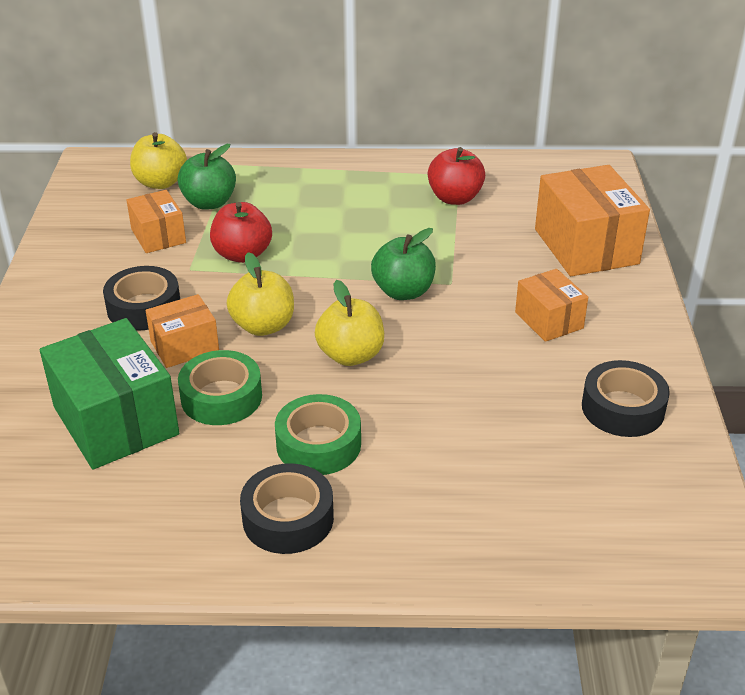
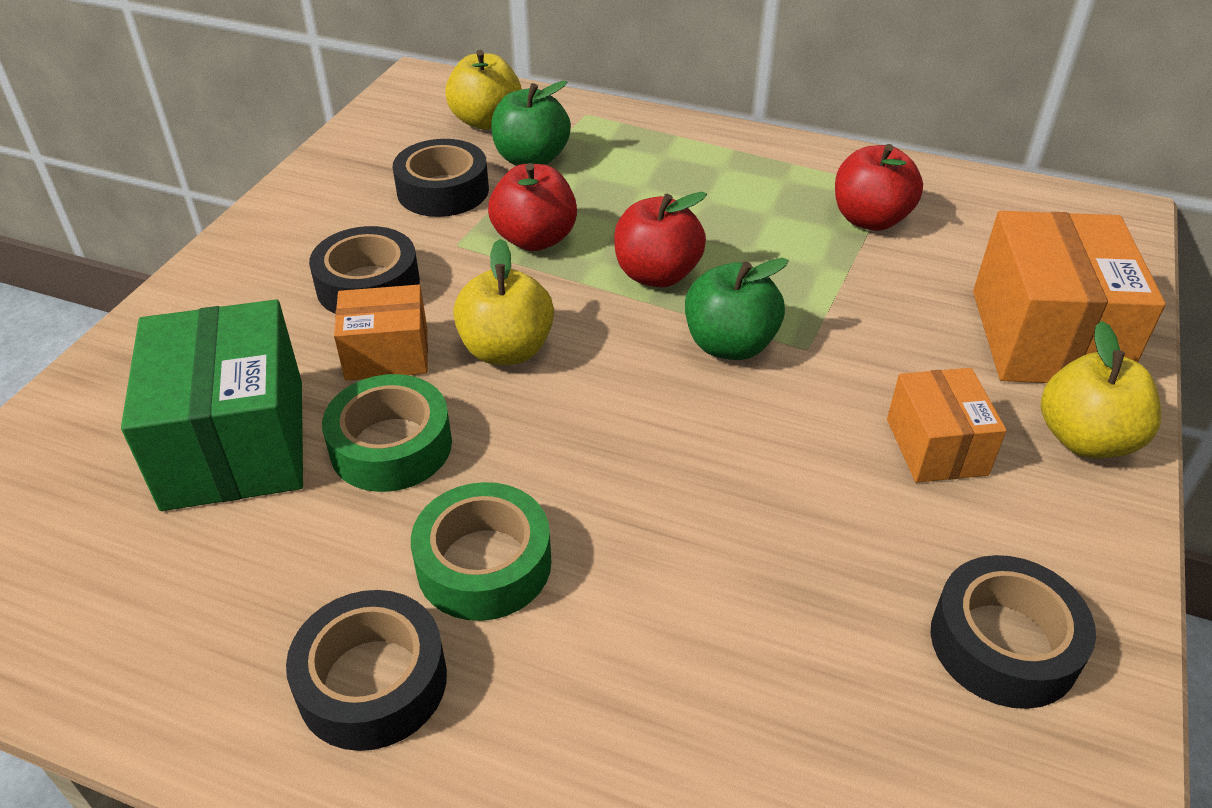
camera: 20 degrees right, 5 degrees up
orange box [127,190,186,253] -> black tape [393,139,489,217]
yellow apple [315,280,384,366] -> yellow apple moved to [1041,321,1161,458]
none -> red apple [614,192,707,287]

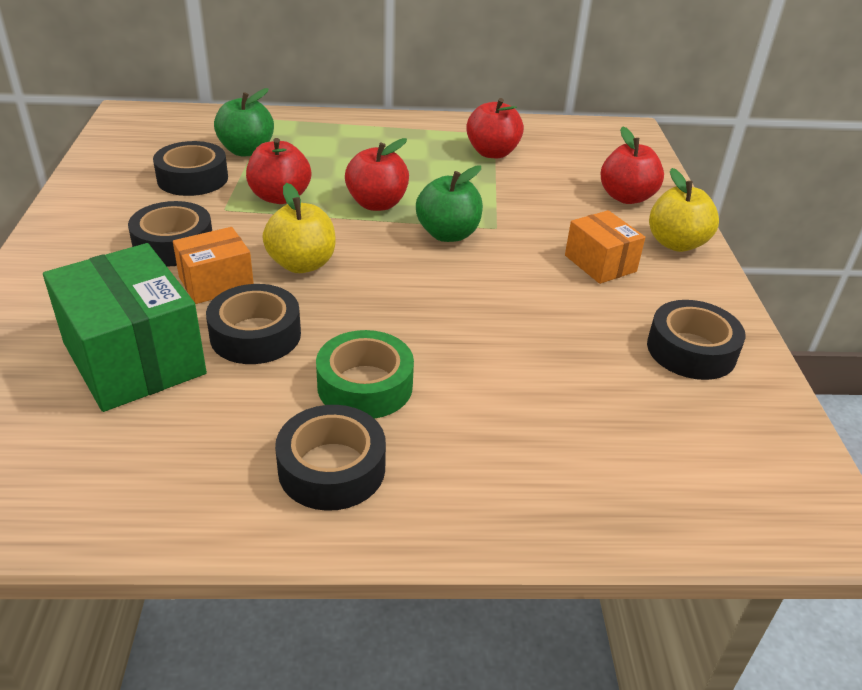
camera: 25 degrees left, 5 degrees down
green tape [322,374,452,492] -> black tape [206,284,301,364]
yellow apple [445,50,522,130] -> none
orange box [973,211,1166,383] -> red apple [600,127,664,204]

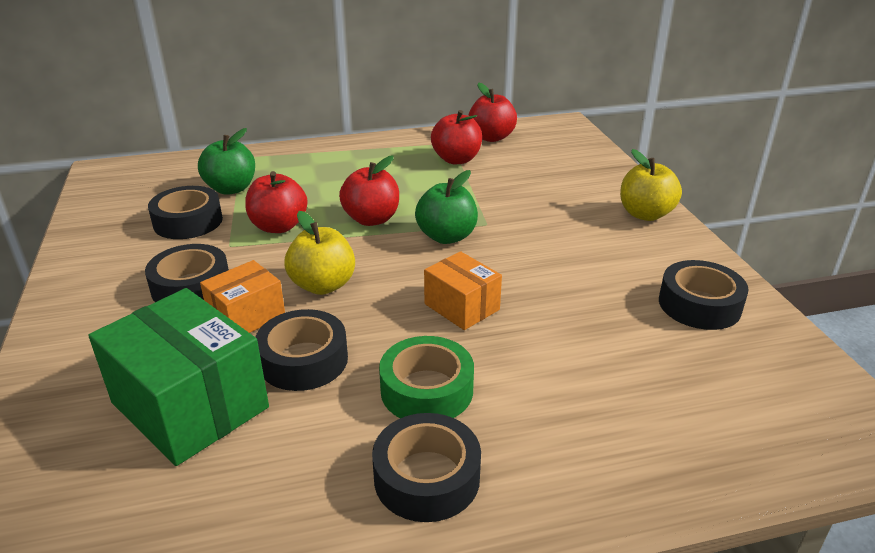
camera: 10 degrees left, 5 degrees down
orange box [565,210,646,284] -> orange box moved to [424,251,502,330]
red apple [600,127,664,204] -> red apple moved to [468,83,517,142]

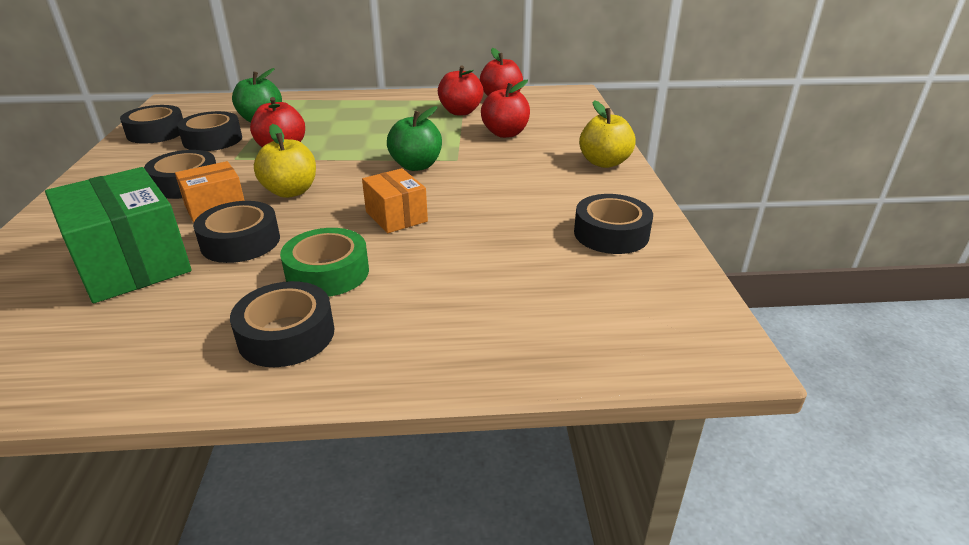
camera: 10 degrees right, 0 degrees up
red apple [339,155,399,226] -> red apple moved to [481,80,530,138]
none -> black tape [120,105,183,144]

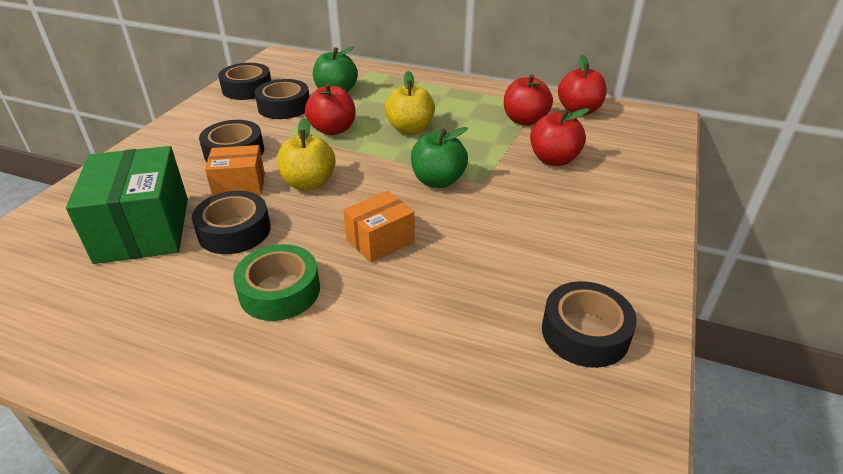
camera: 25 degrees right, 5 degrees up
black tape [230,281,335,367] -> none
orange box [362,168,428,233] -> orange box turned 60 degrees clockwise [343,191,415,263]
yellow apple [579,100,636,168] -> yellow apple moved to [385,71,435,134]

